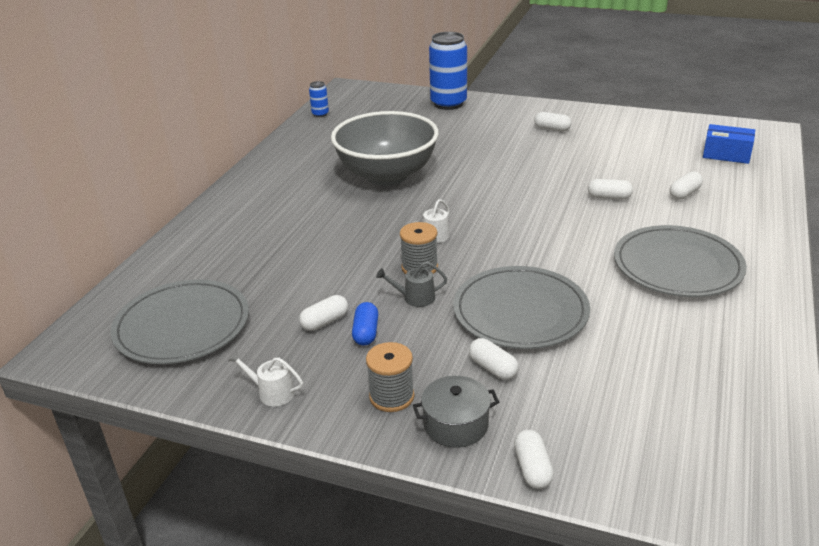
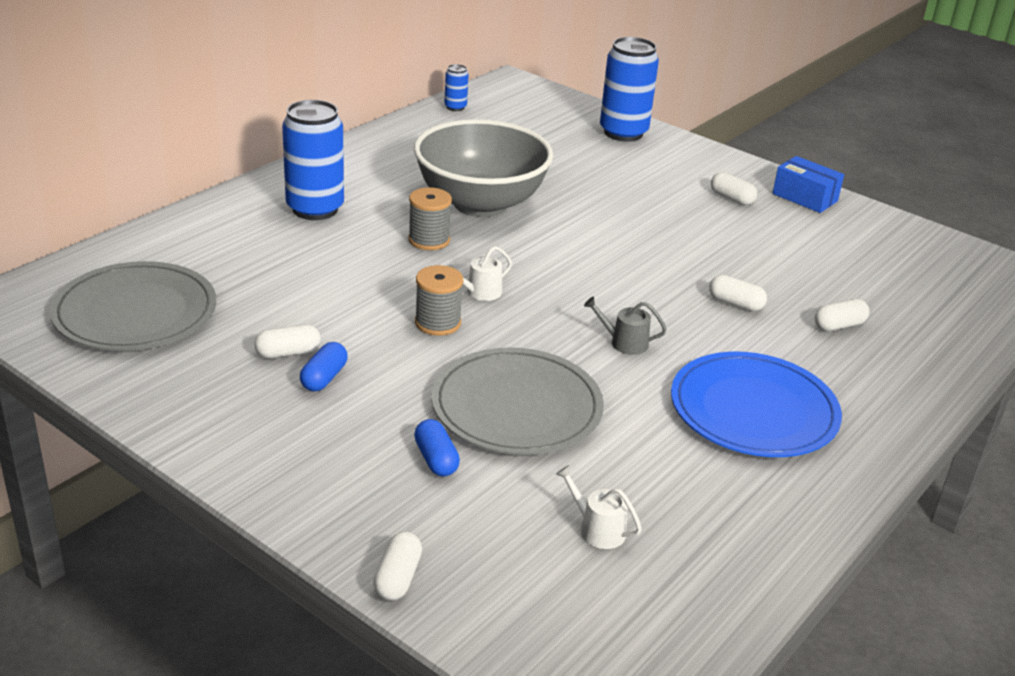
camera: 15 degrees right, 0 degrees up
white watering can [228,351,303,406] -> white watering can moved to [556,465,642,549]
grey spool [366,342,414,412] -> grey spool moved to [408,187,452,250]
grey watering can [376,261,447,307] -> grey watering can moved to [584,297,667,355]
grey pot [413,376,499,448] -> none
white capsule [469,338,519,380] -> blue capsule [414,419,460,477]
grey plate [614,225,747,297] -> blue plate [671,352,842,457]
blue box [703,124,755,164] -> blue box moved to [772,156,844,213]
none -> blue can [282,100,344,220]

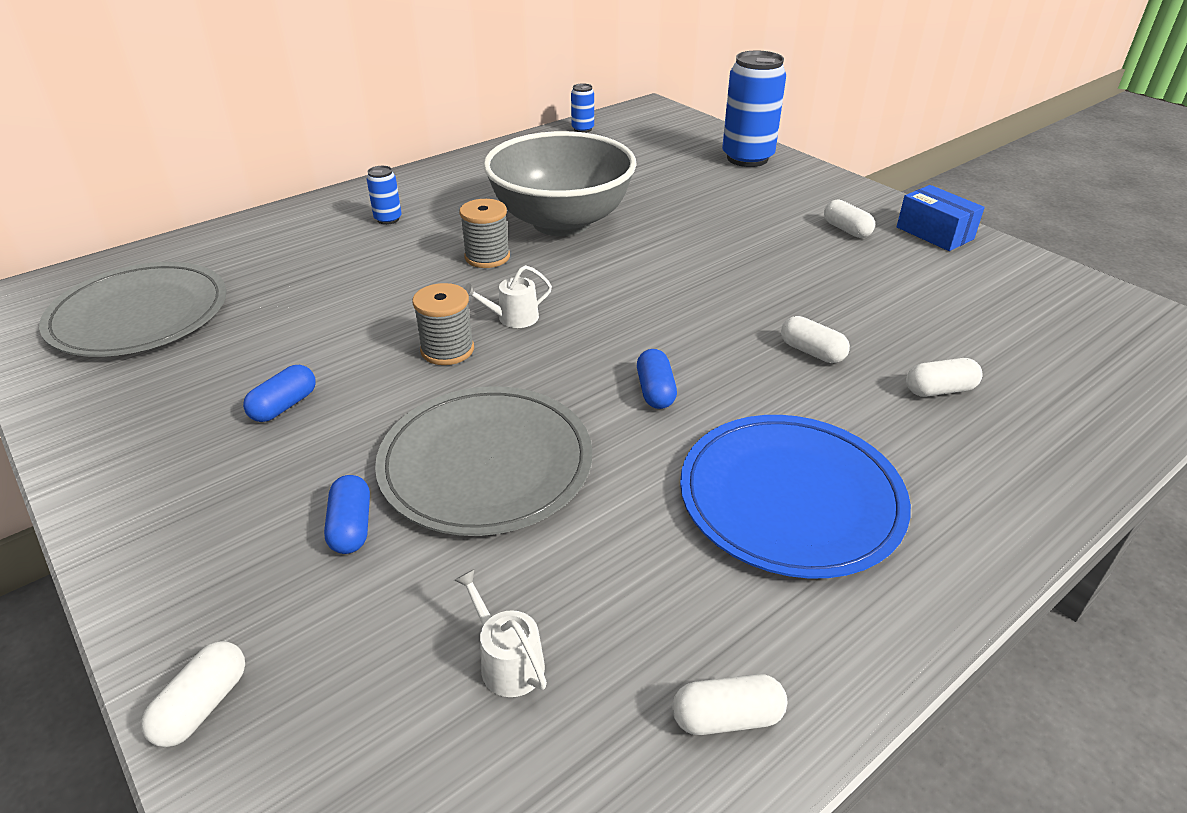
camera: 15 degrees right, 5 degrees up
white capsule [254,324,321,358] -> white capsule moved to [672,674,787,735]
blue can [282,100,344,220] -> blue can [367,166,402,225], size x0.46
grey watering can [584,297,667,355] -> blue capsule [637,349,677,409]

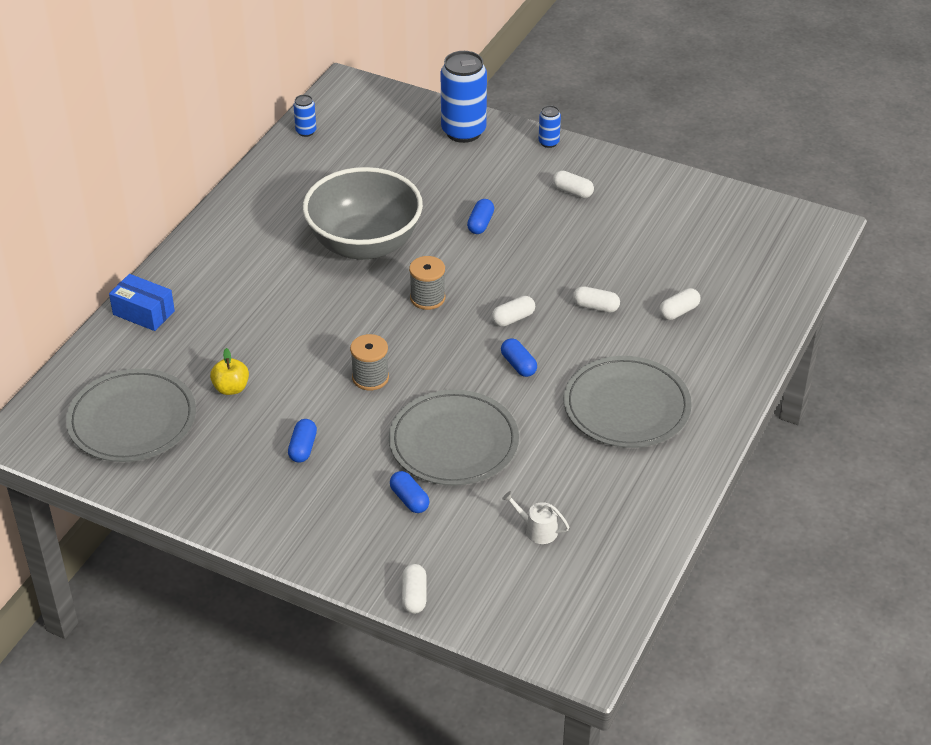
camera: 25 degrees left, 5 degrees up
blue can [367,166,402,225] -> blue can moved to [539,105,561,148]
grey spool [459,199,510,268] -> grey spool moved to [409,256,445,310]
white watering can [464,265,552,328] -> none
white capsule [672,674,787,735] -> white capsule moved to [492,296,535,327]
blue plate [680,415,911,579] -> grey plate [564,356,692,448]
blue box [897,185,985,251] -> blue box moved to [109,274,175,331]
none -> yellow apple [210,348,249,395]
none -> blue capsule [467,199,494,234]

